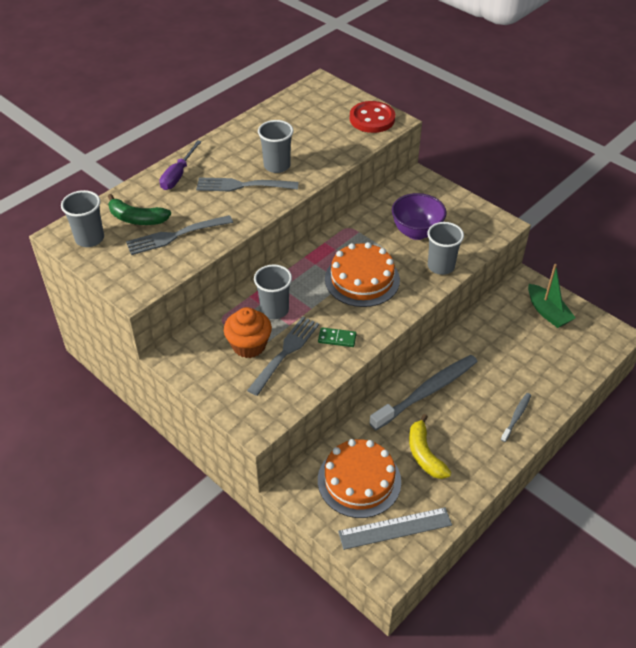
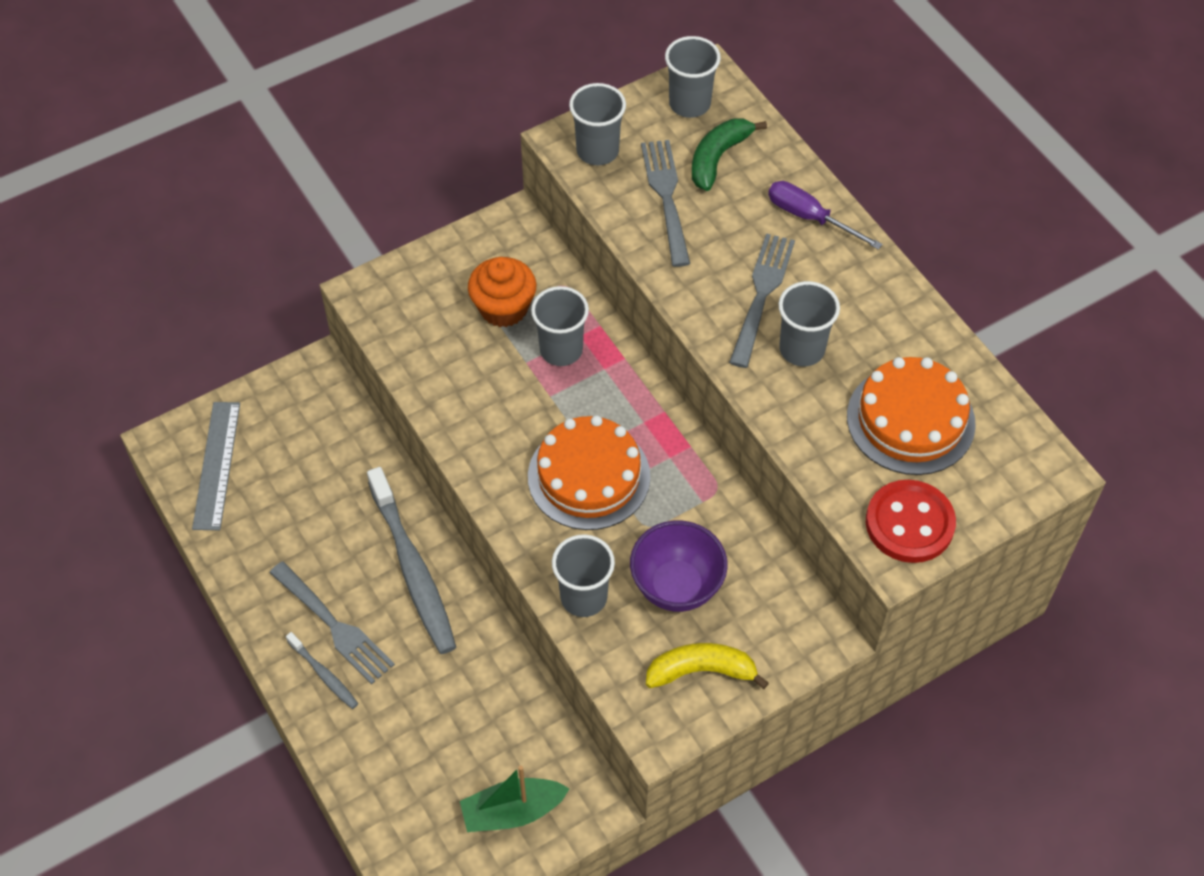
camera: 105 degrees right, 10 degrees up
grey fork [247,317,319,396] -> grey fork moved to [269,561,395,684]
green domino [318,327,357,347] -> none
orange cake [318,439,401,518] -> orange cake moved to [847,357,976,475]
yellow banana [409,414,451,479] -> yellow banana moved to [646,643,769,689]
none -> grey cup [569,83,626,165]

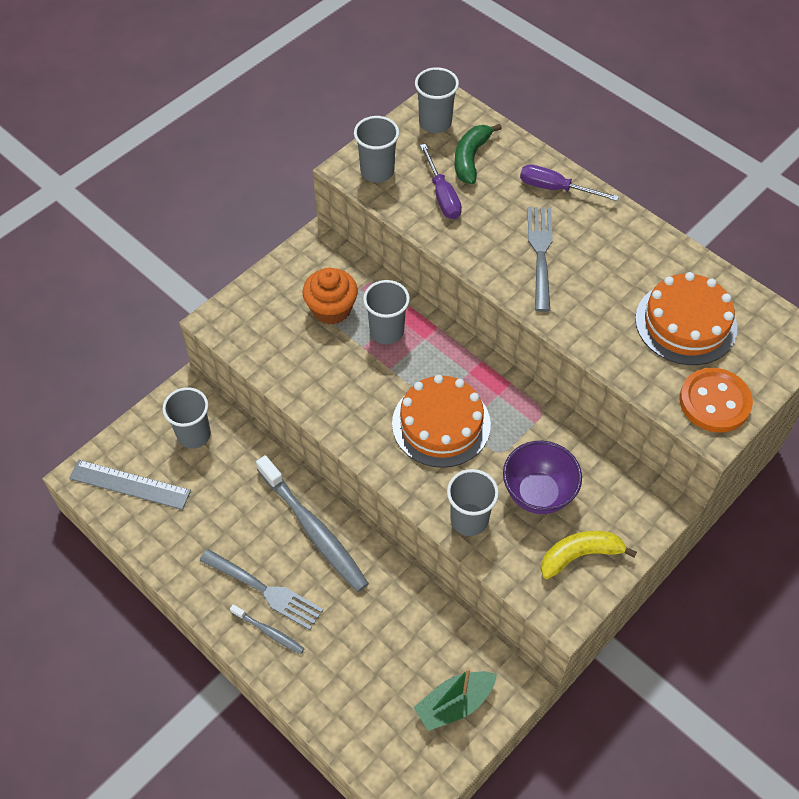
camera: 15 degrees left, 0 degrees up
grey ruler [192,402,240,530] -> grey ruler turned 60 degrees counterclockwise [69,460,191,510]
grey fork [641,140,690,267] -> purple screwdriver [420,144,462,219]
grey cup [778,281,840,366] -> grey cup moved to [163,387,211,449]
red button [866,480,956,563] -> orange button [679,368,753,433]

